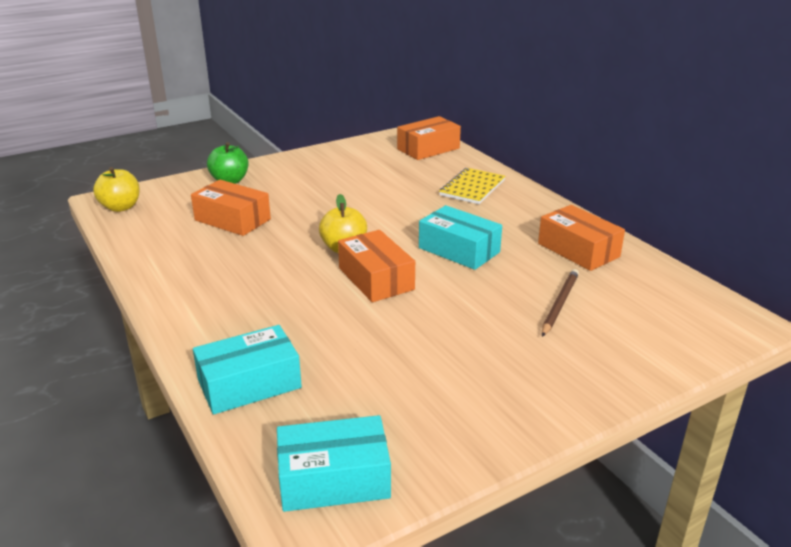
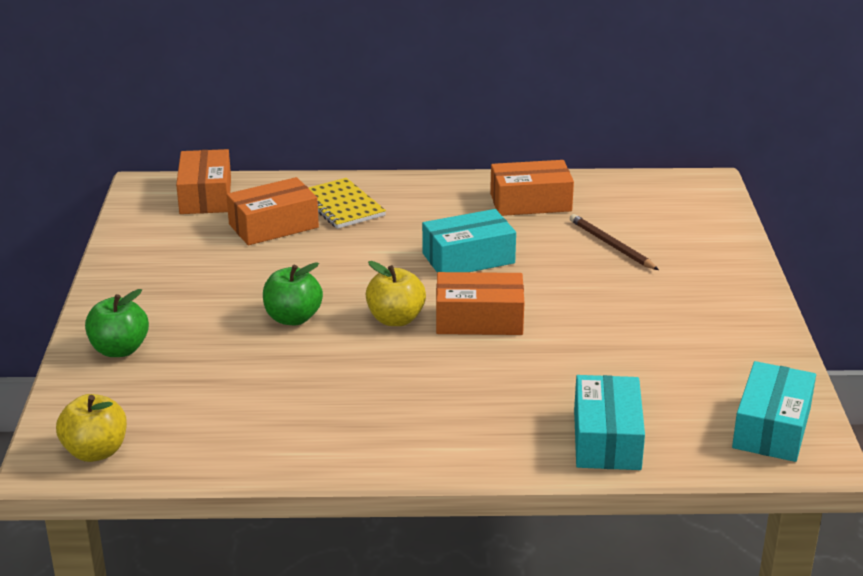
camera: 60 degrees left, 0 degrees up
orange box [191,180,271,236] -> orange box moved to [226,177,319,245]
none -> green apple [263,262,323,325]

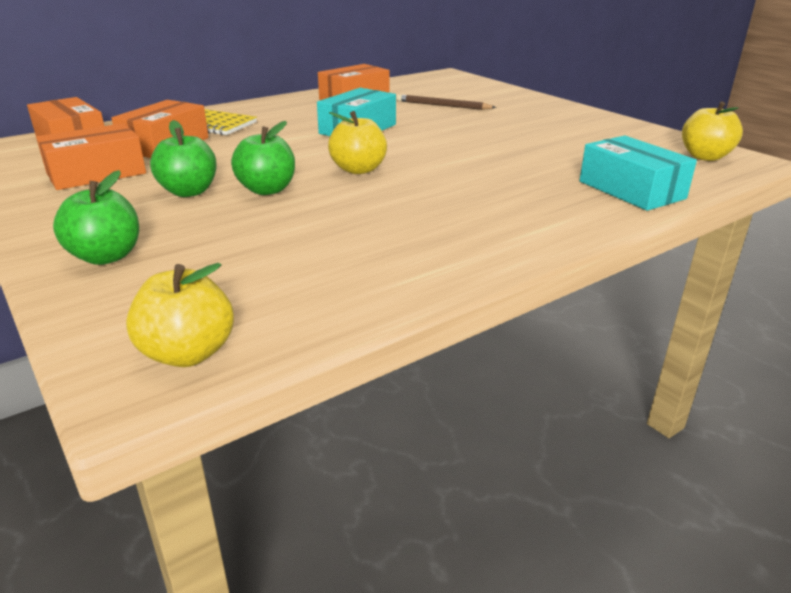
camera: 35 degrees left, 0 degrees up
orange box [436,272,524,335] -> orange box moved to [36,123,146,190]
turquoise box [732,361,816,462] -> yellow apple [682,102,743,161]
none -> green apple [150,120,217,197]

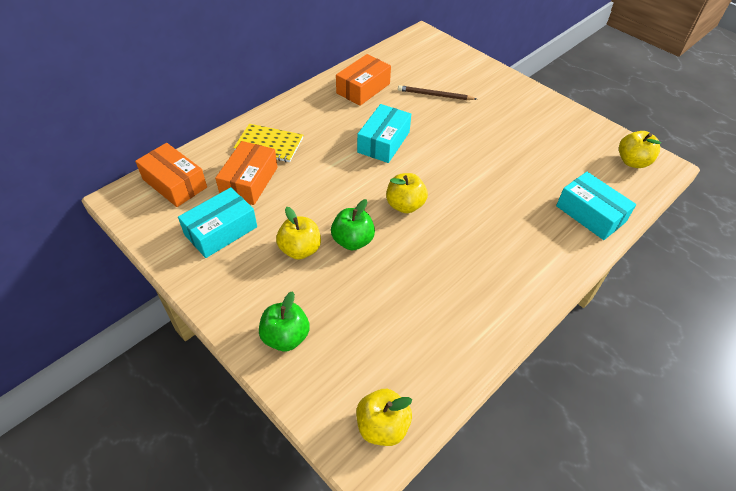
camera: 10 degrees left, 20 degrees up
orange box [36,123,146,190] -> turquoise box [178,187,257,258]
green apple [150,120,217,197] -> yellow apple [276,207,321,260]

